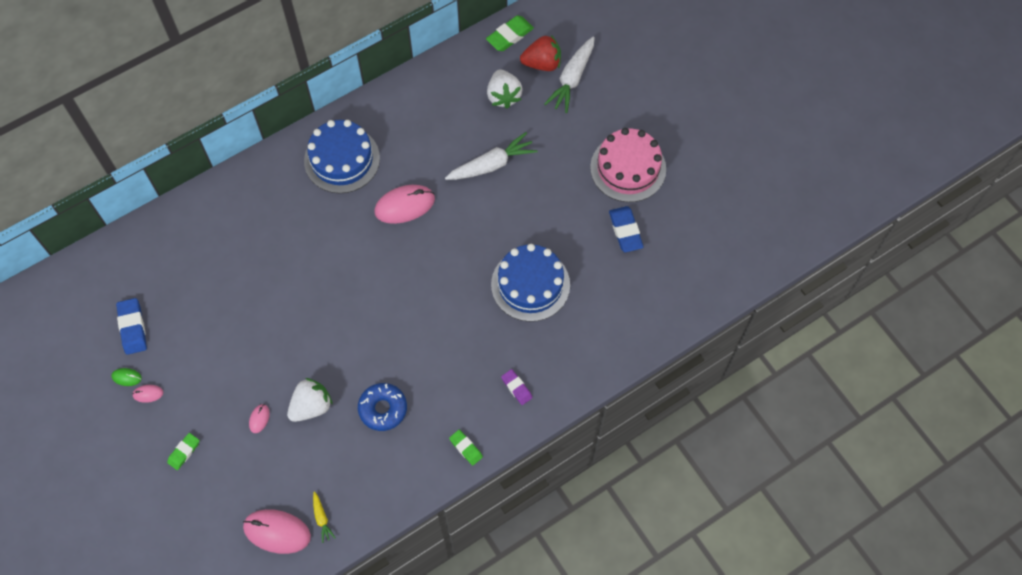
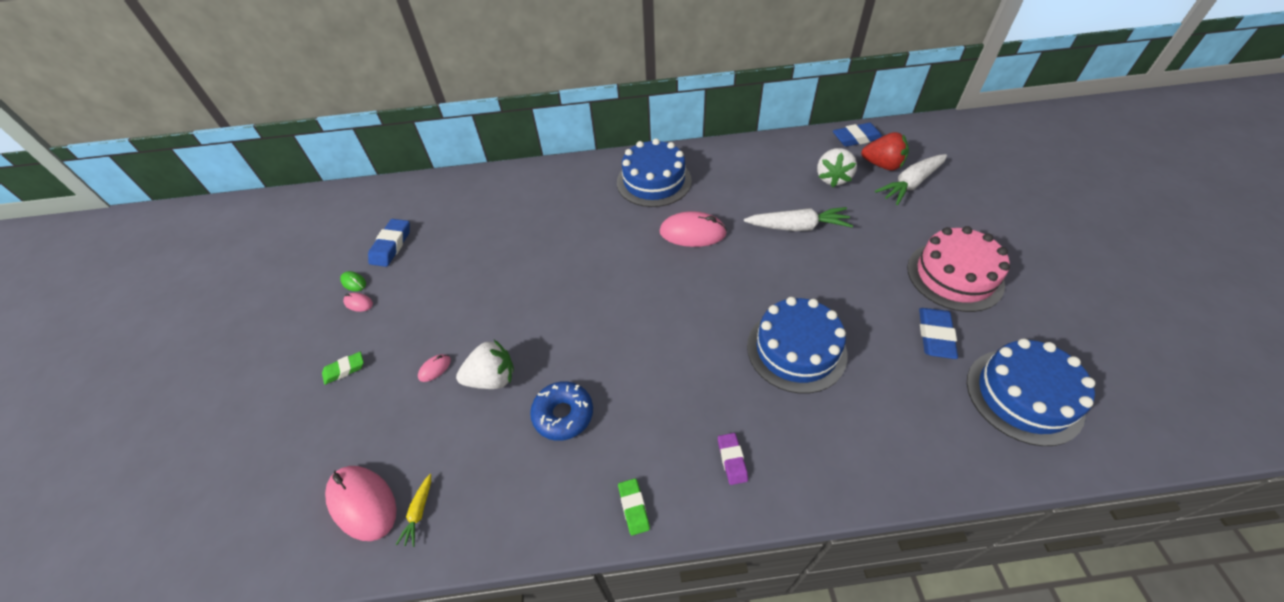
camera: 30 degrees right, 15 degrees down
green eraser [486,15,534,51] -> blue eraser [833,123,882,147]
none -> blue cake [967,339,1095,446]

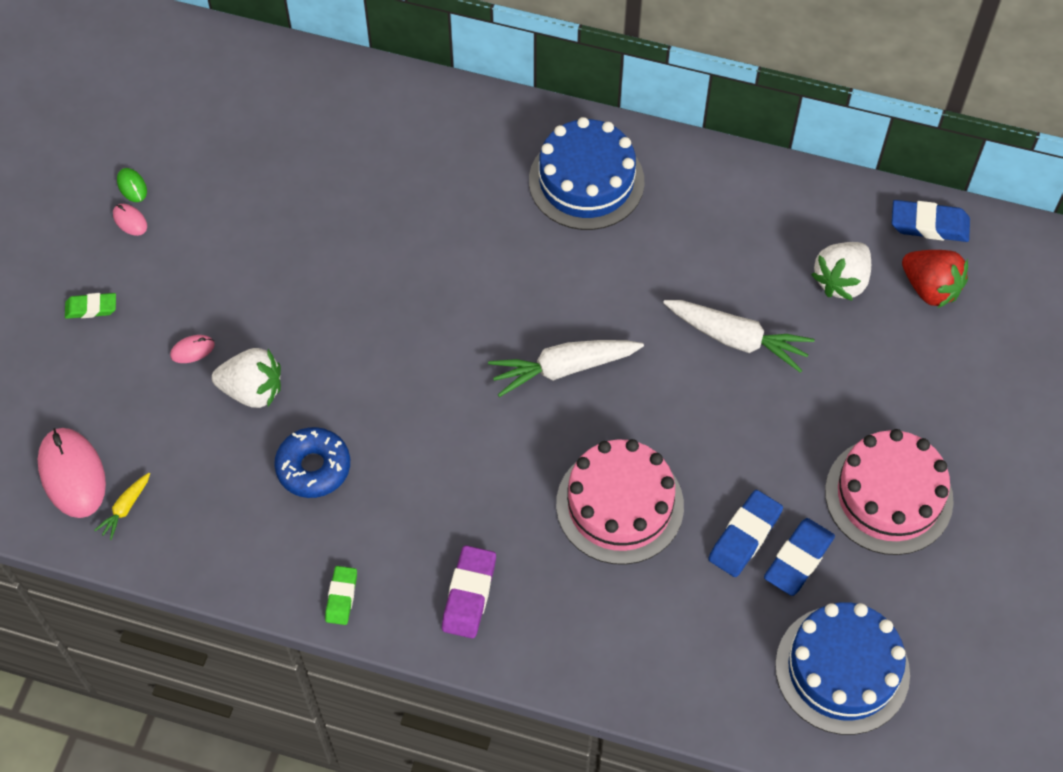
camera: 20 degrees right, 10 degrees up
blue eraser [368,219,410,267] -> blue eraser moved to [708,490,783,577]
pink mouse [659,211,727,247] -> none
purple eraser [718,433,748,485] -> purple eraser [442,545,496,639], size x1.56
blue cake [747,297,847,394] -> pink cake [556,439,684,565]
white carrot [875,154,947,205] -> white carrot moved to [488,340,644,397]

